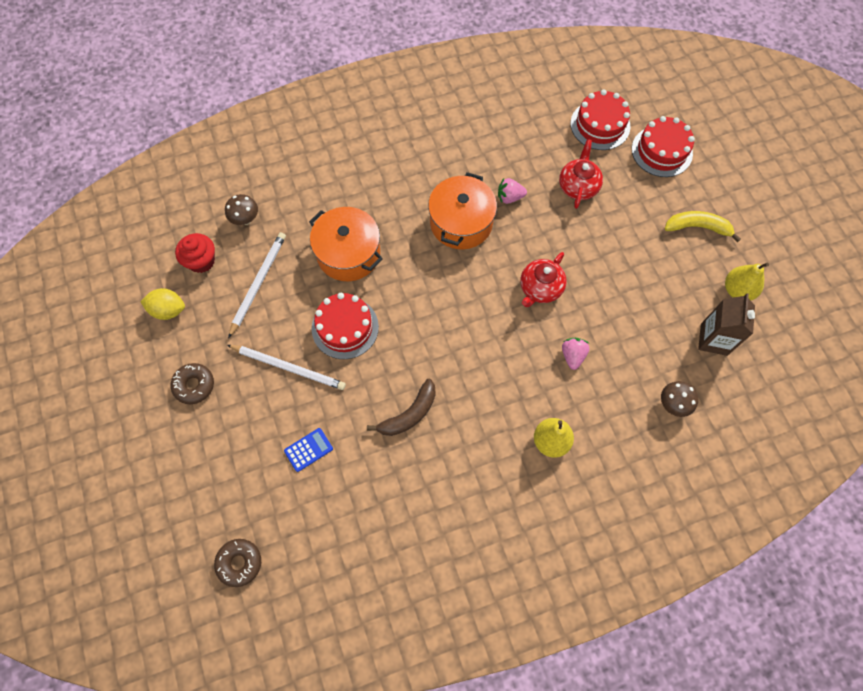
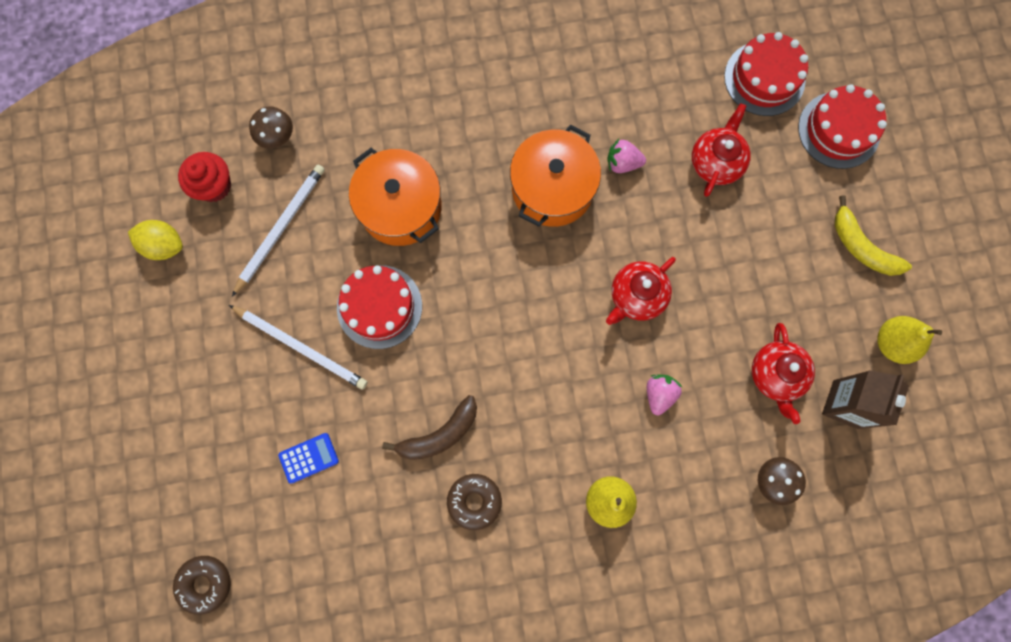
camera: 10 degrees right, 10 degrees up
brown donut [171,363,214,404] -> brown donut moved to [447,474,502,530]
yellow banana [665,211,741,242] -> yellow banana turned 150 degrees counterclockwise [835,195,912,276]
none -> red teapot [752,323,815,424]

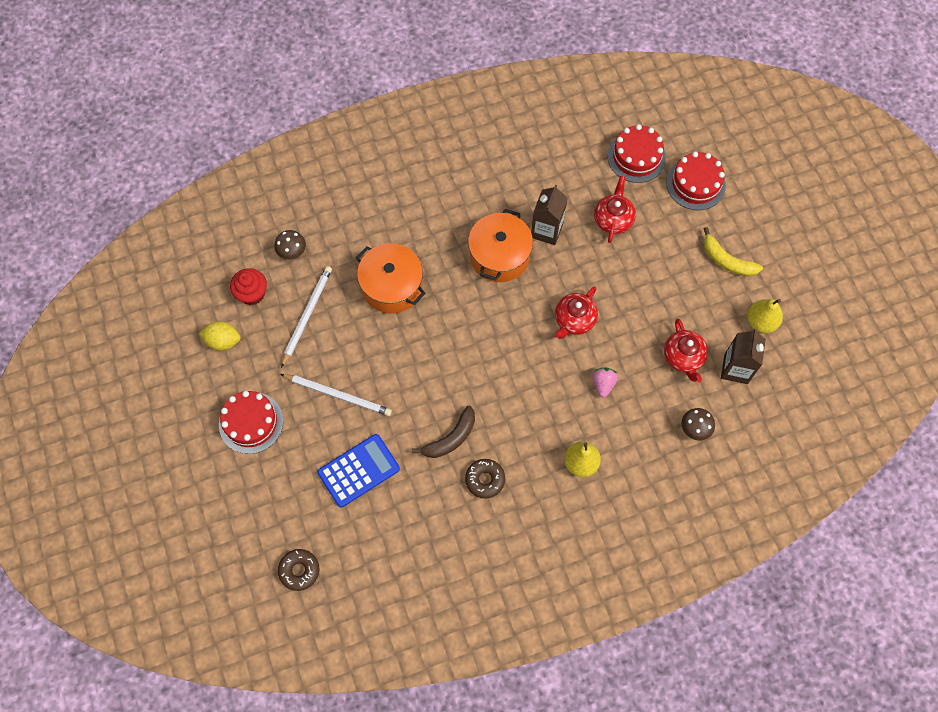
camera: 10 degrees left, 10 degrees down
blue calculator [278,433,339,484] -> blue calculator [317,434,400,508], size x1.85
red cake [337,265,422,349] -> red cake moved to [219,391,283,454]
pink strawberry [608,139,646,173] -> brown carton [531,185,568,245]

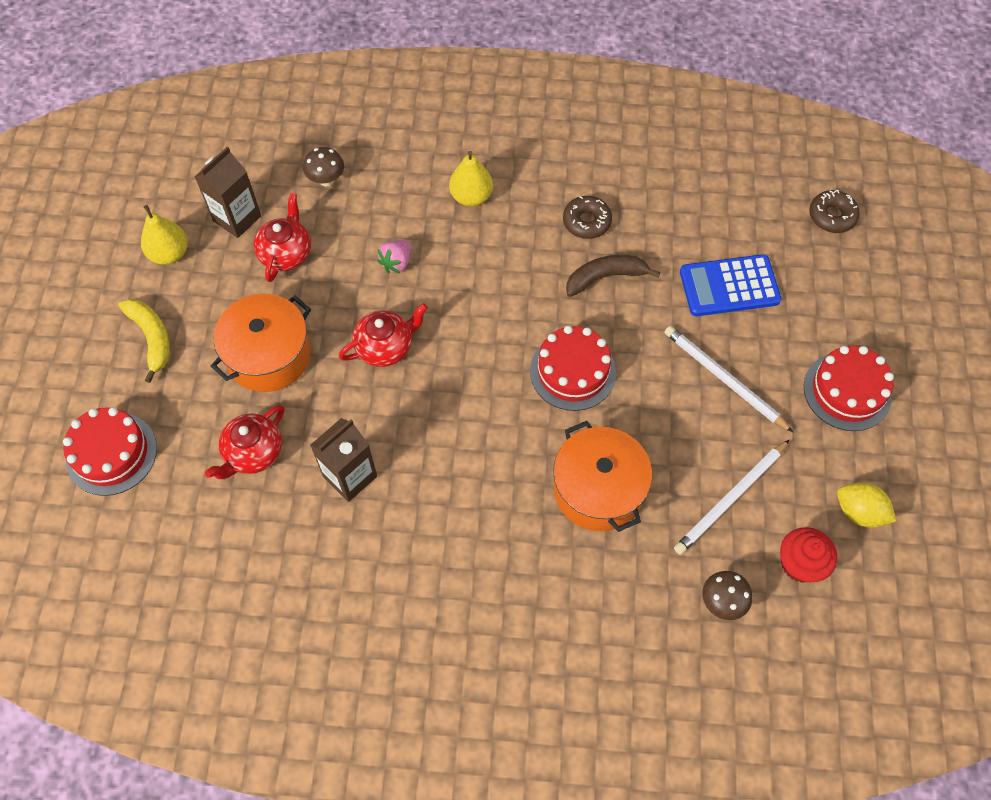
camera: 155 degrees left, 5 degrees down
orange pot [468,209,533,282] -> orange pot moved to [211,294,311,392]
red cake [607,124,666,183] -> red cake moved to [530,326,616,411]

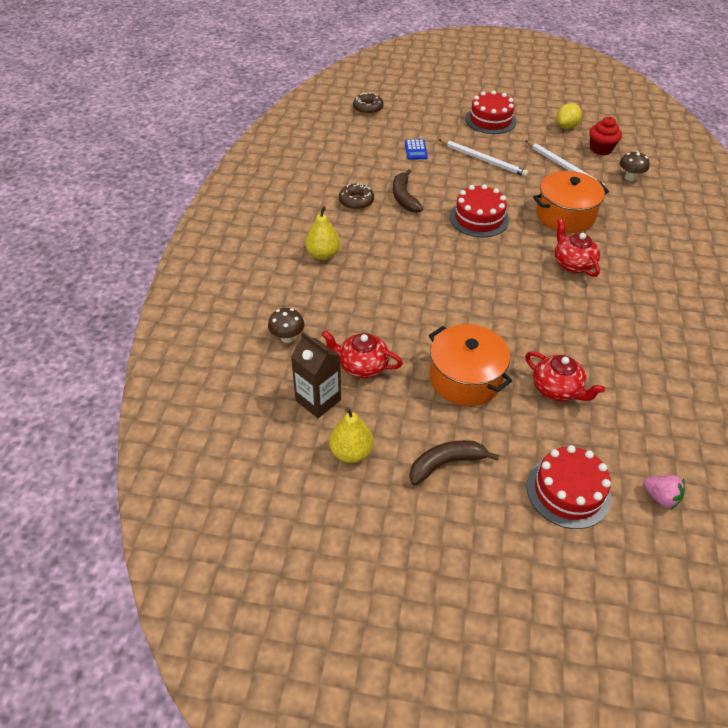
camera: 85 degrees left, 15 degrees down
yellow banana [119,299,170,383] -> brown banana [409,440,500,486]
brown carton [310,418,377,502] -> none
red teapot [339,303,428,367] -> red teapot moved to [555,218,600,277]
pink strawberry [377,240,411,274] -> pink strawberry moved to [643,475,685,510]
white pencil [665,326,793,432] -> white pencil turned 105 degrees counterclockwise [438,139,529,177]
blue calculator [680,254,781,316] -> blue calculator [405,139,428,160], size x0.54

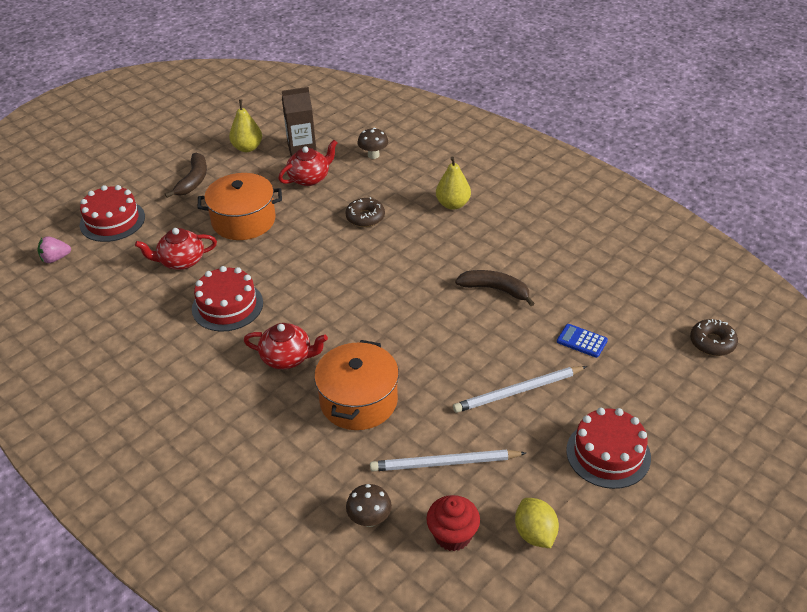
camera: 125 degrees right, 5 degrees down
brown donut [339,183,374,210] -> brown donut moved to [345,197,385,227]
red cake [449,184,509,237] -> red cake moved to [192,266,263,332]

